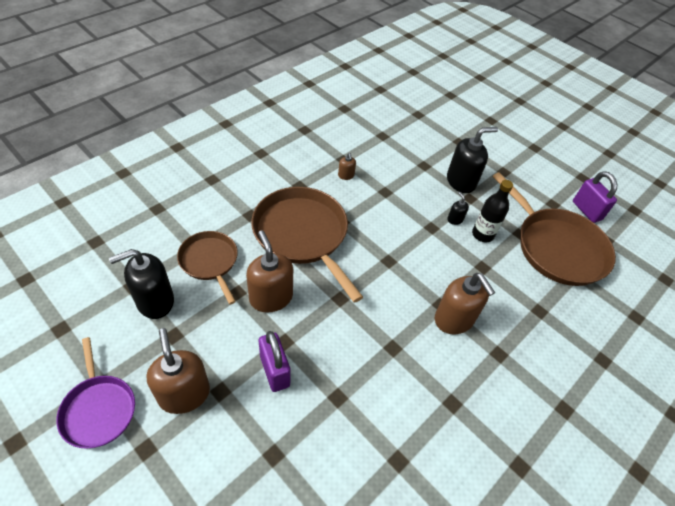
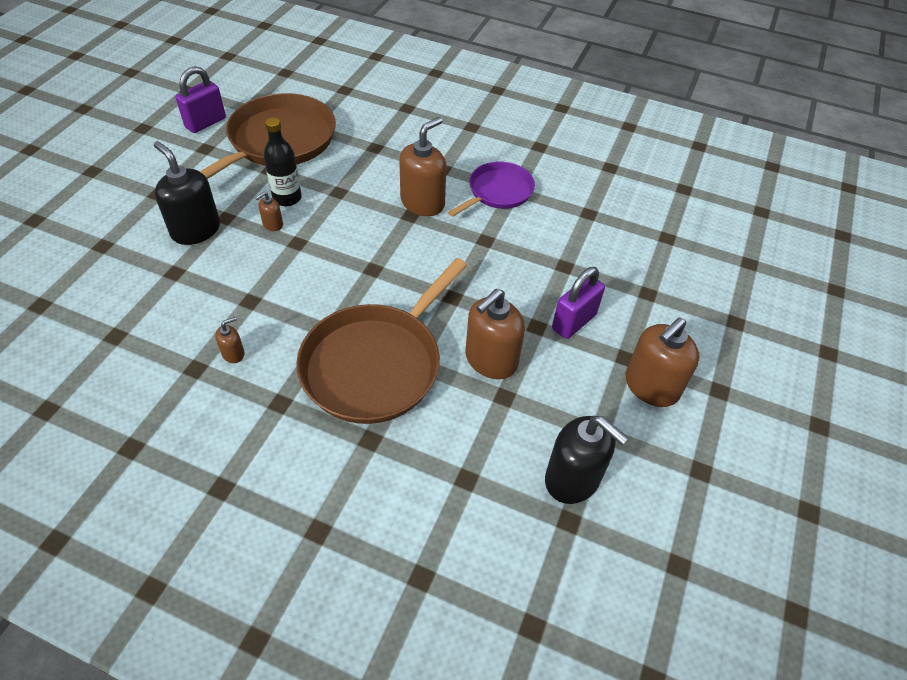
camera: 110 degrees left, 0 degrees up
purple pan [56,337,135,449] -> purple pan moved to [448,161,535,217]
brown pan [177,231,238,304] -> none
black soap dispenser [447,192,469,225] -> brown soap dispenser [256,192,283,231]

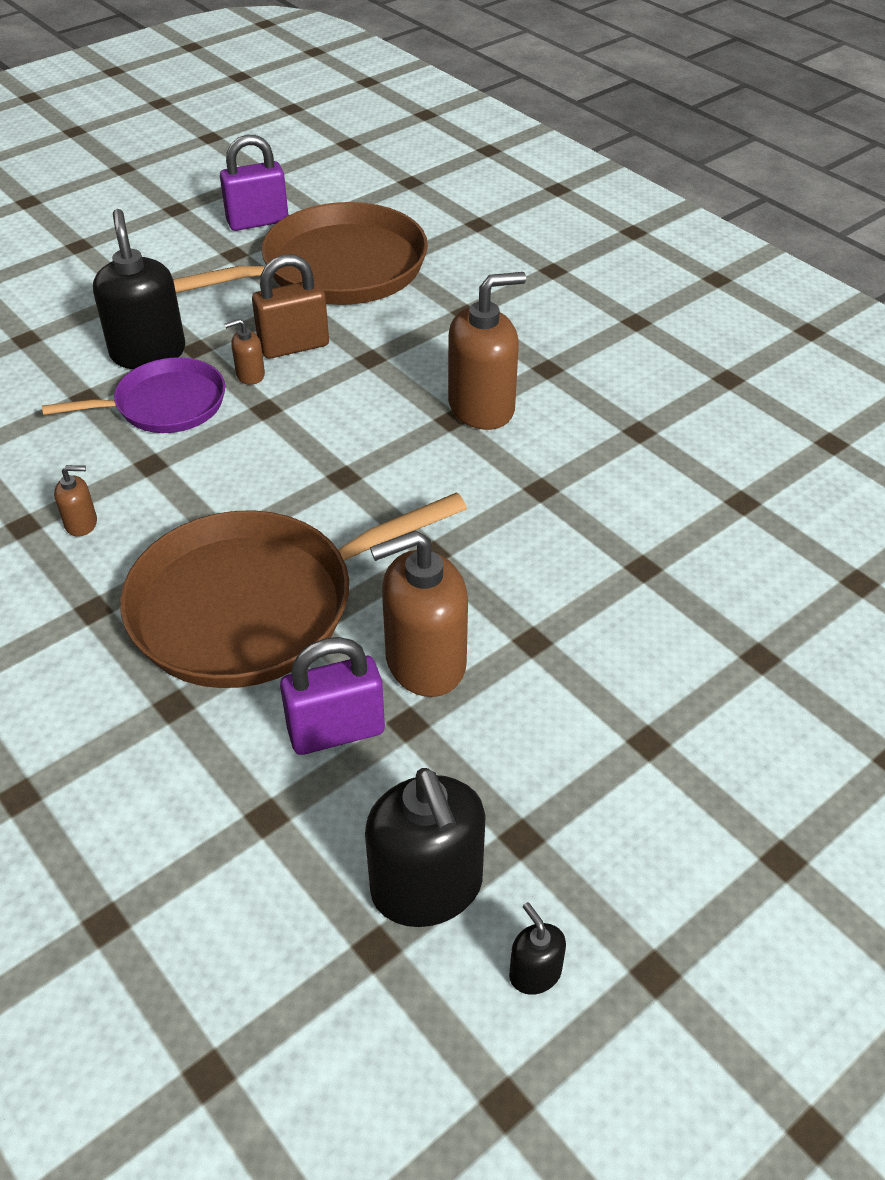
camera: 30 degrees right, 5 degrees down
black bottle [263,117,301,206] -> brown padlock [252,254,329,359]
purple pan [448,161,535,217] -> purple pan moved to [42,357,225,433]
purple padlock [552,267,605,339] -> purple padlock moved to [280,637,385,755]
brown soap dispenser [626,317,700,407] -> none
none -> black soap dispenser [509,902,566,995]

